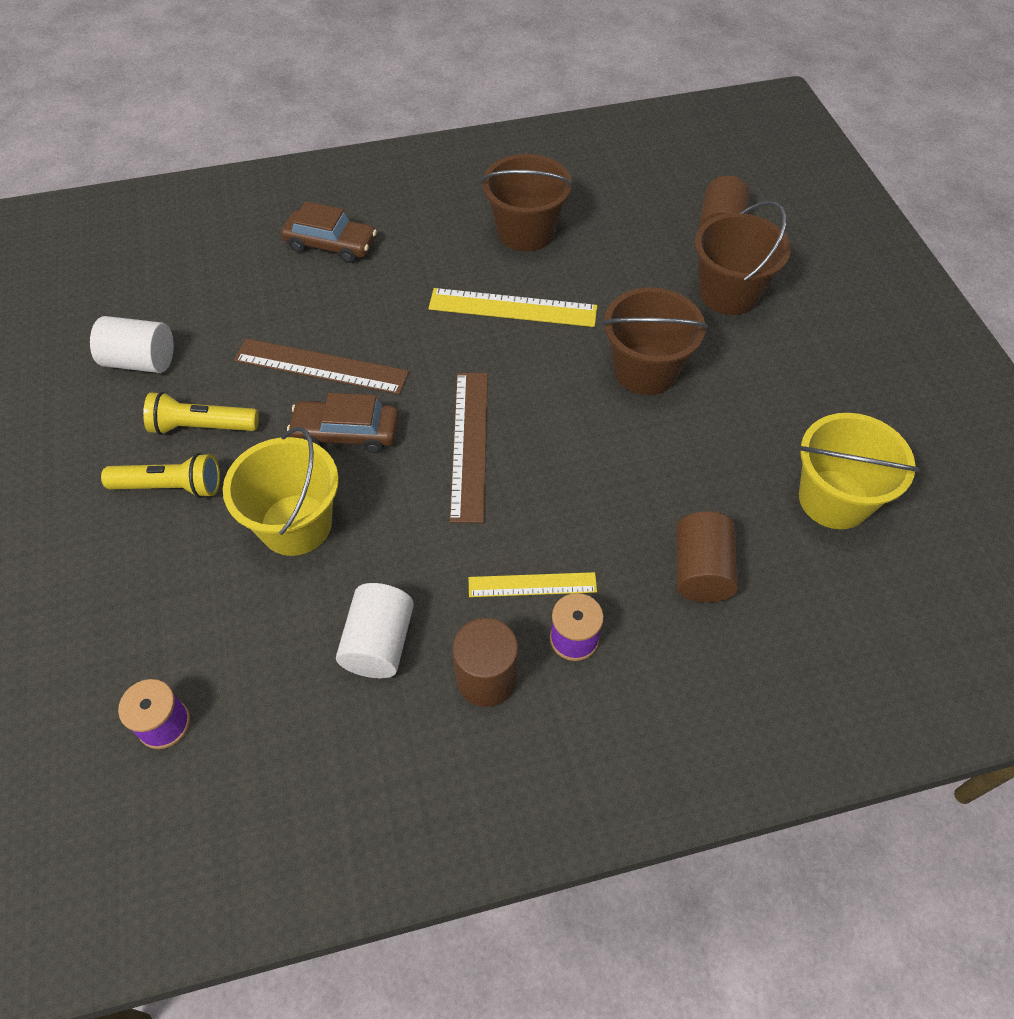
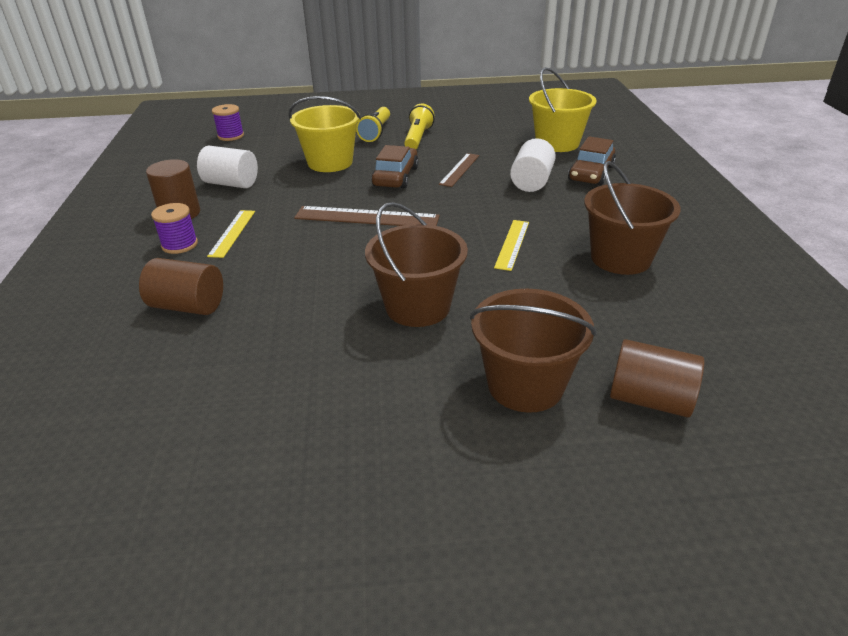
camera: 100 degrees right, 20 degrees down
white cylinder [90,316,174,373] -> white cylinder moved to [510,138,556,192]
brown ruler [234,338,409,394] -> brown ruler [439,153,479,187], size x0.62
yellow ruler [428,288,597,327] -> yellow ruler [494,220,529,271], size x0.62
yellow bucket [798,413,919,529] -> yellow bucket moved to [529,67,597,152]

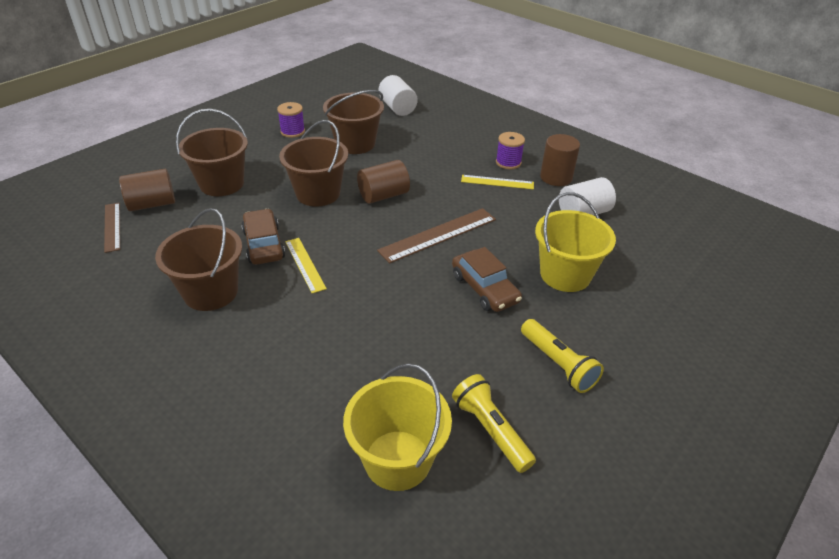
camera: 135 degrees right, 5 degrees up
brown cylinder [139,258,223,315] -> brown cylinder moved to [357,160,410,204]
yellow ruler [207,210,255,258] -> yellow ruler turned 45 degrees counterclockwise [461,175,534,189]
purple spool [212,104,244,141] -> purple spool moved to [277,102,305,138]
yellow flashlight [356,107,390,142] -> yellow flashlight moved to [452,374,536,473]
brown ruler [439,153,479,187] -> brown ruler moved to [104,203,120,253]
white cylinder [510,138,556,192] -> white cylinder moved to [379,75,418,116]
brown car [568,136,616,186] -> brown car moved to [241,209,285,265]
none -> brown bucket [323,90,384,154]

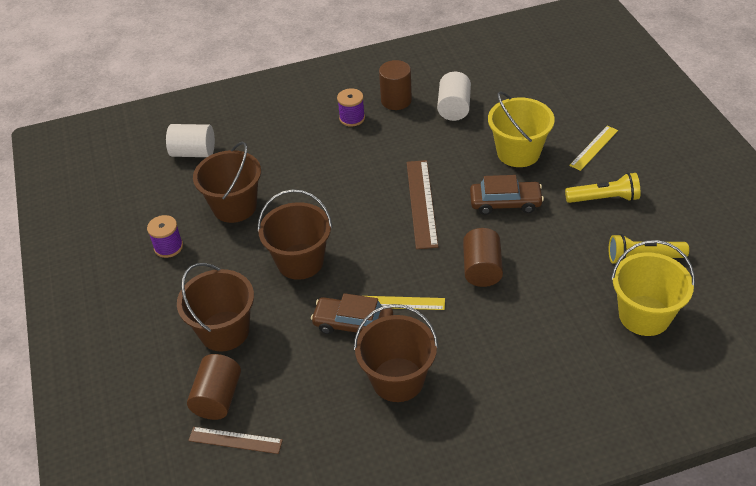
camera: 55 degrees left, 5 degrees up
brown cylinder [357,160,410,204] -> brown cylinder moved to [463,228,503,287]
yellow ruler [461,175,534,189] -> yellow ruler moved to [569,126,618,171]

